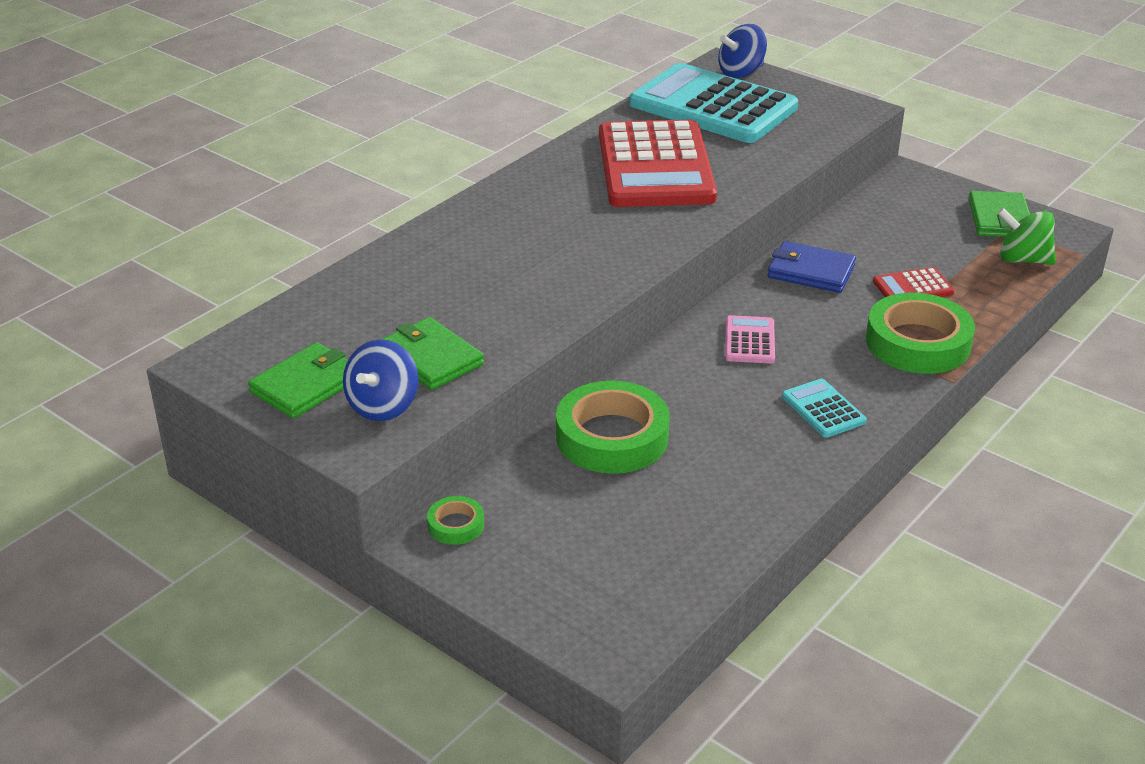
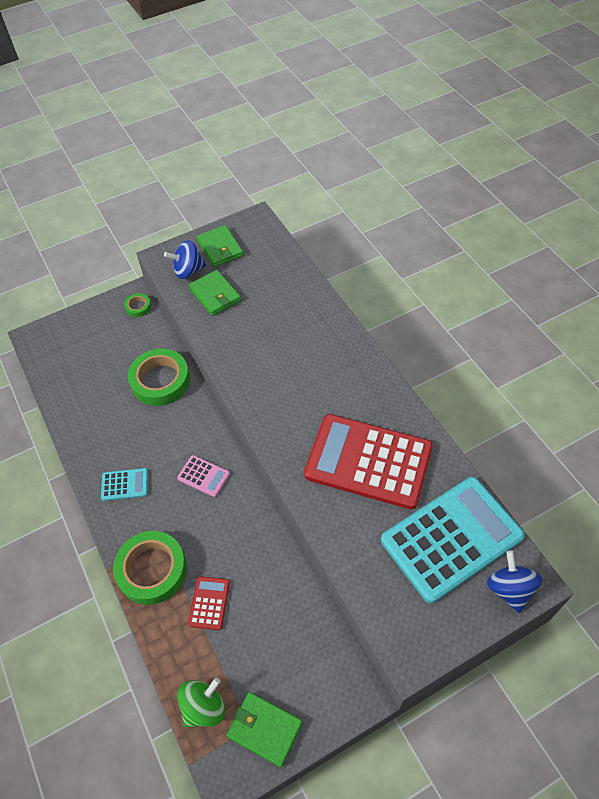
camera: 115 degrees right, 20 degrees up
blue spinning top [343,339,419,421] -> blue spinning top turned 60 degrees counterclockwise [164,240,206,279]
green wallet [381,317,484,390] -> green wallet turned 75 degrees clockwise [189,270,241,316]
blue wallet [768,241,856,293] -> none

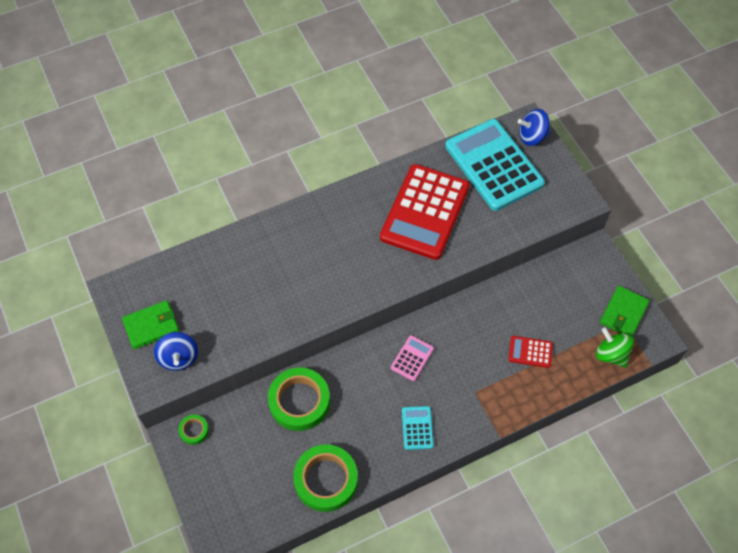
camera: 90 degrees left, 5 degrees up
green tape [113,531,187,605] -> green tape moved to [293,444,358,512]
green wallet [189,270,241,316] -> none

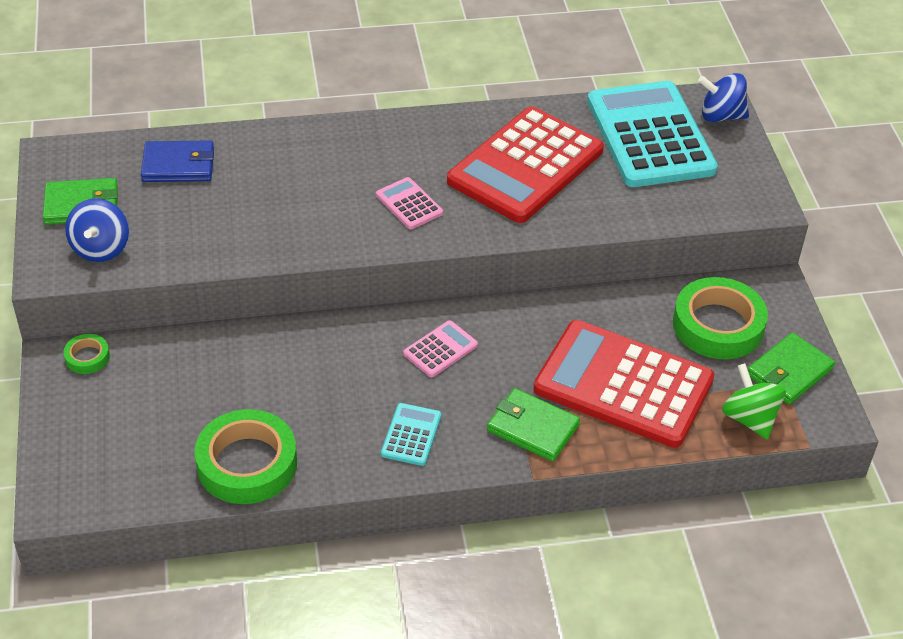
camera: 15 degrees right, 15 degrees down
green tape [268,368,330,431] -> green tape moved to [673,277,768,359]
red calculator [508,336,553,368] -> red calculator [533,320,714,448], size x2.36
none -> blue wallet [141,140,214,182]
none -> pink calculator [376,177,443,229]
none -> green wallet [487,388,580,462]

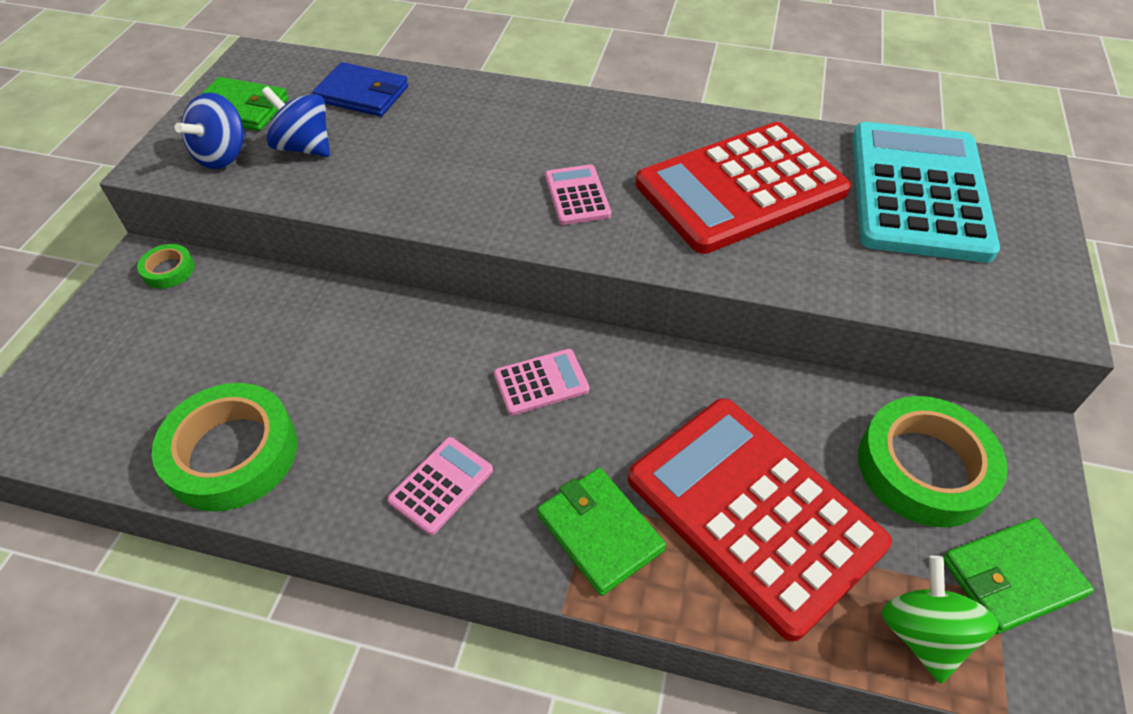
camera: 25 degrees right, 5 degrees up
turquoise calculator [381,403,441,466] -> pink calculator [387,437,493,535]
blue spinning top [698,73,749,122] -> blue spinning top moved to [261,86,330,157]

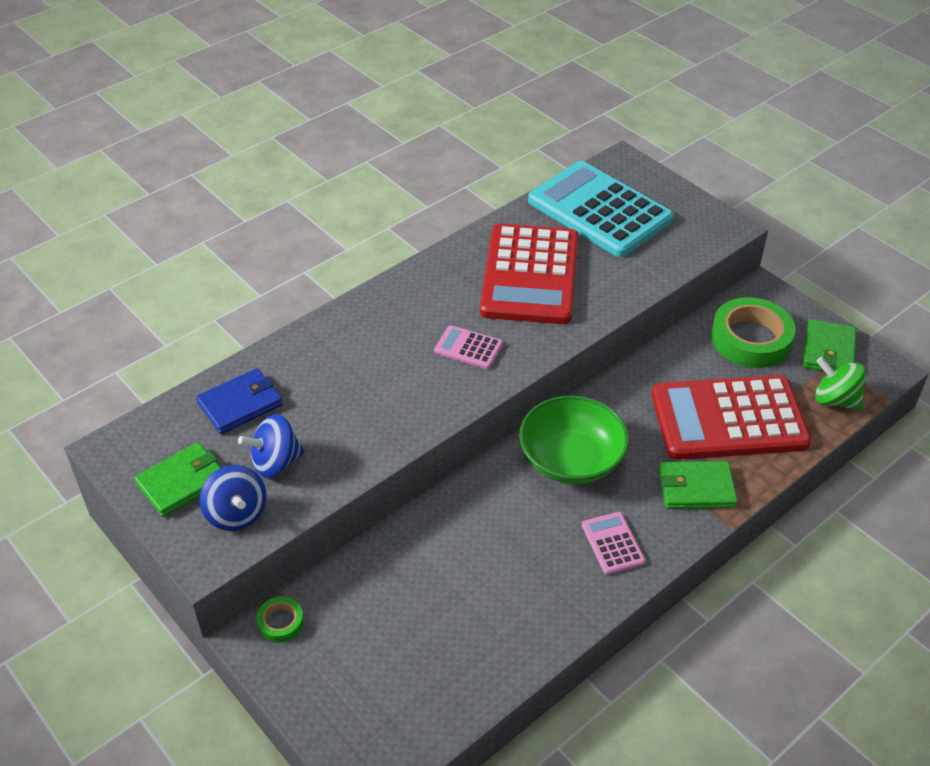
camera: 55 degrees left, 5 degrees down
green tape [152,383,297,511] -> none
pink calculator [494,349,589,415] -> green bowl [519,395,629,485]

